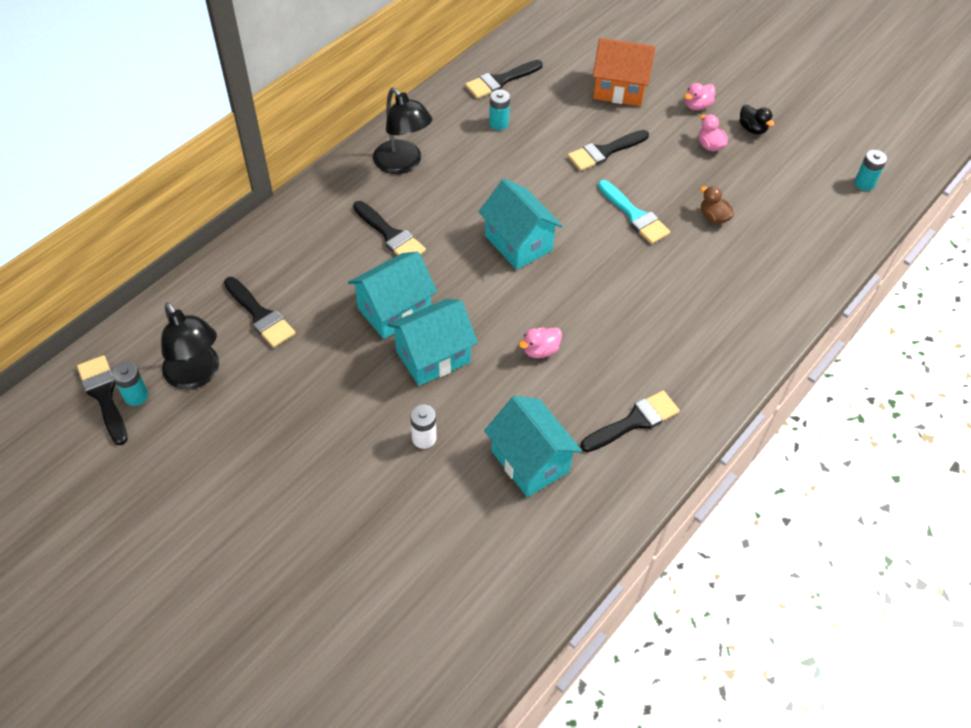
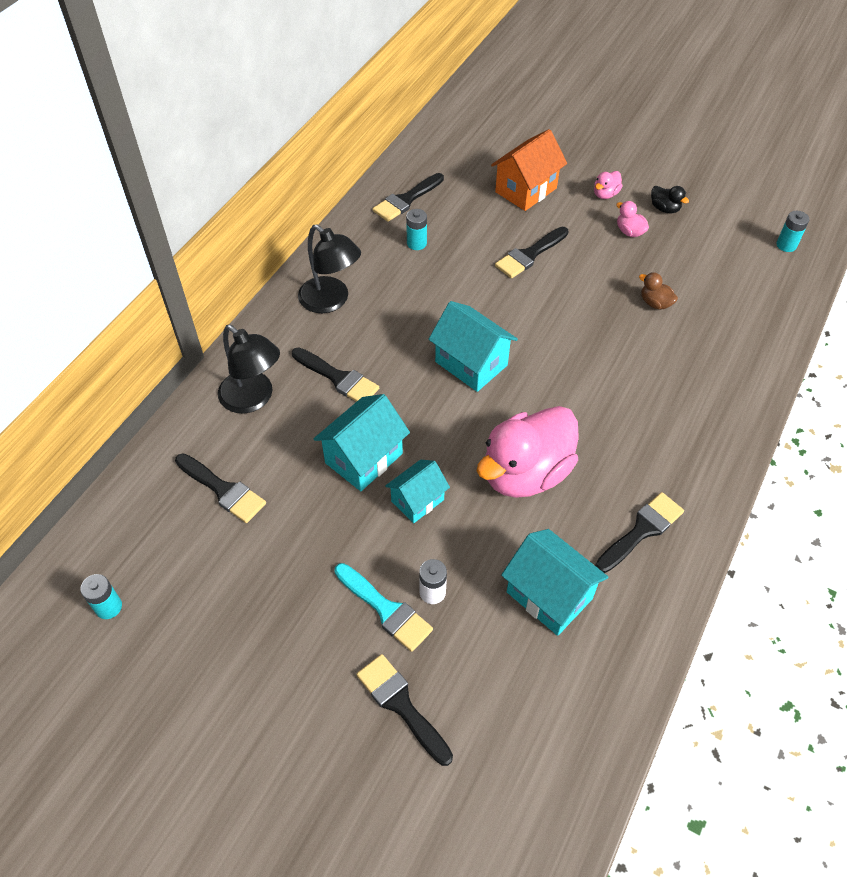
camera: 10 degrees left, 0 degrees up
black brush [77,355,128,445] -> black brush moved to [356,654,453,766]
black lamp [161,302,219,389] -> black lamp moved to [218,325,280,414]
turquoise house [388,299,478,386] -> turquoise house [385,460,450,523], size x0.66
pink duck [519,327,562,358] -> pink duck [477,406,579,498], size x2.50
orange house [593,38,656,106] -> orange house turned 45 degrees counterclockwise [491,129,567,211]
turquoise brush [598,180,670,244] -> turquoise brush moved to [334,563,433,652]

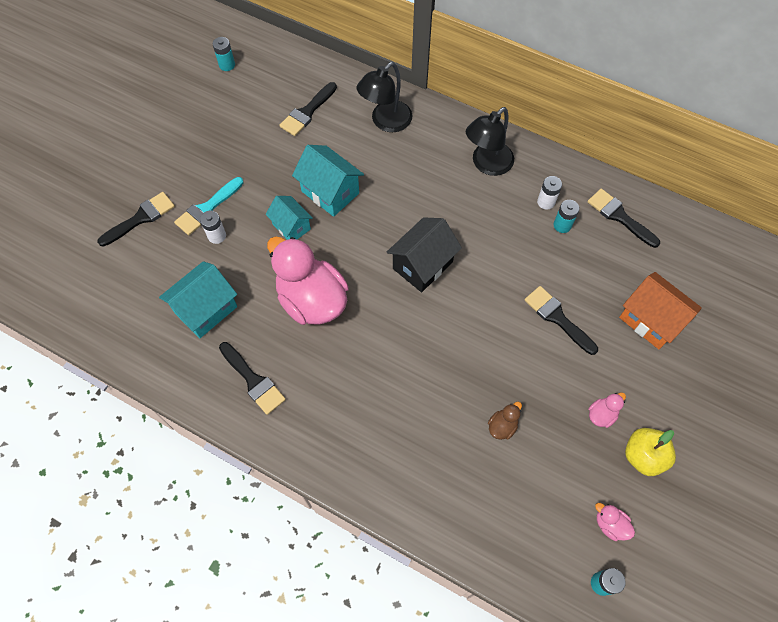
camera: 90 degrees right, 10 degrees up
black brush [292,347,379,402] -> none
turquoise house [428,301,518,392] -> black house [387,217,462,292]
pink duck [594,171,623,199] -> pink duck moved to [595,503,635,541]
black duck [651,186,689,214] -> yellow apple [625,428,676,476]
none -> white battery [537,176,562,210]

